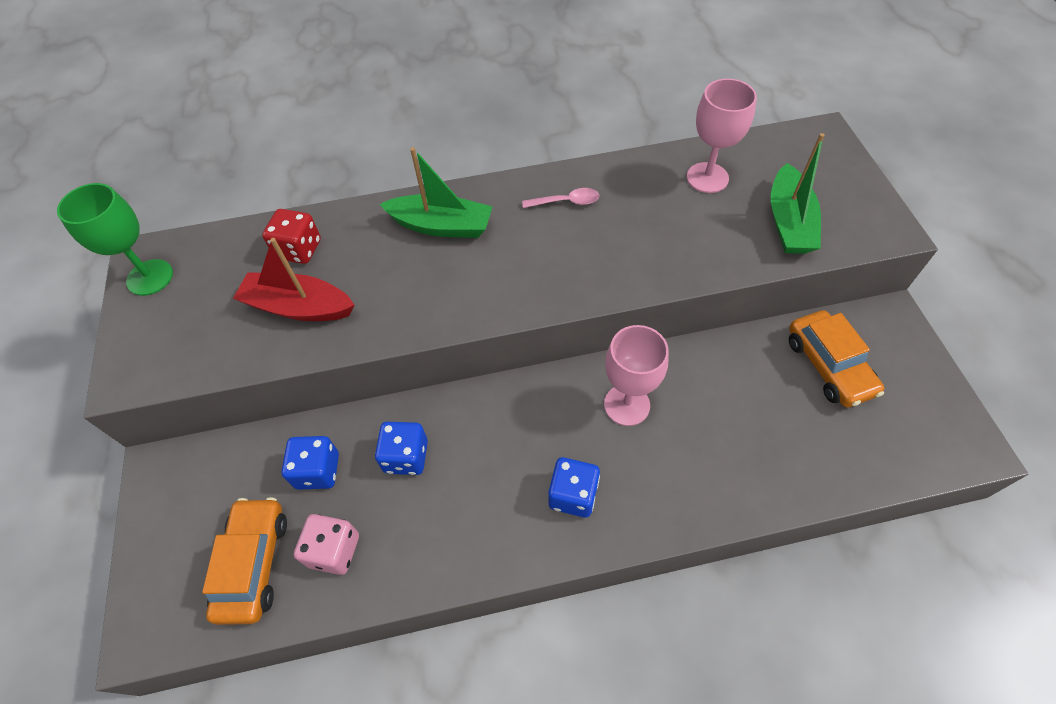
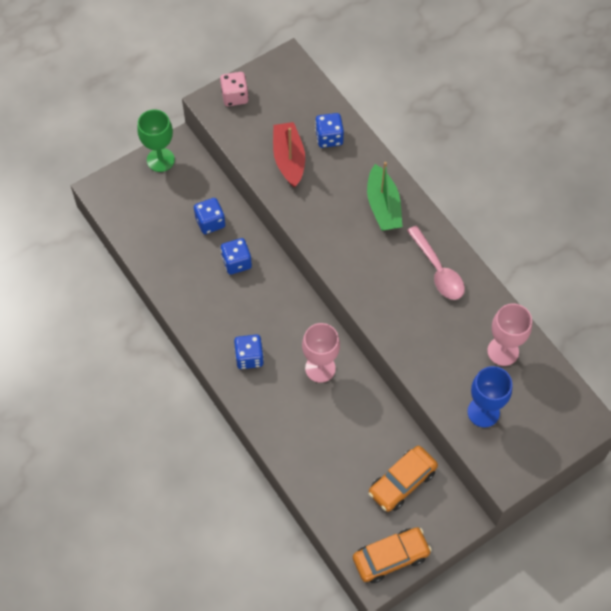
camera: 65 degrees right, 5 degrees up
green goblet [57,183,173,296] -> green goblet moved to [137,109,175,172]
orange car [202,497,287,625] -> orange car moved to [353,527,432,583]
red dice [262,209,321,264] -> blue dice [315,113,344,148]
pink dice [294,514,359,575] -> pink dice moved to [220,72,249,106]
pink spoon [522,188,599,208] -> pink spoon [407,226,465,300], size x1.68
green boat [771,133,825,254] -> blue goblet [468,366,512,428]

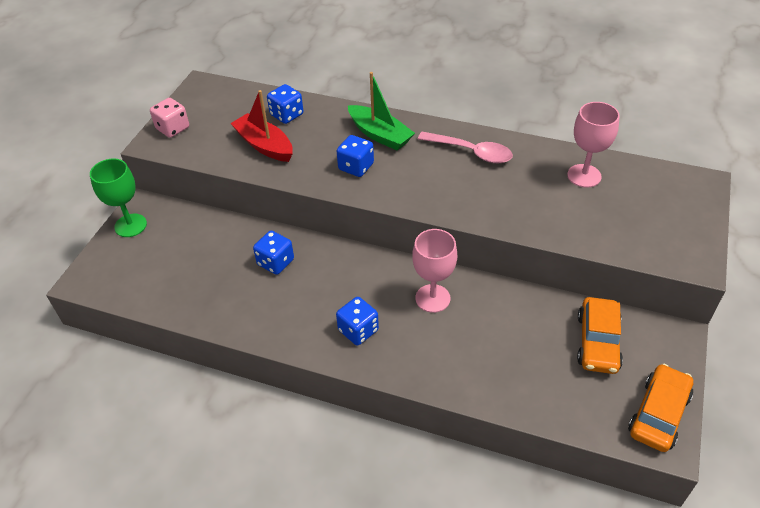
camera: 35 degrees left, 15 degrees down
blue dice [194,198,225,234] -> blue dice moved to [337,135,374,177]
blue goblet [468,366,512,428] -> none

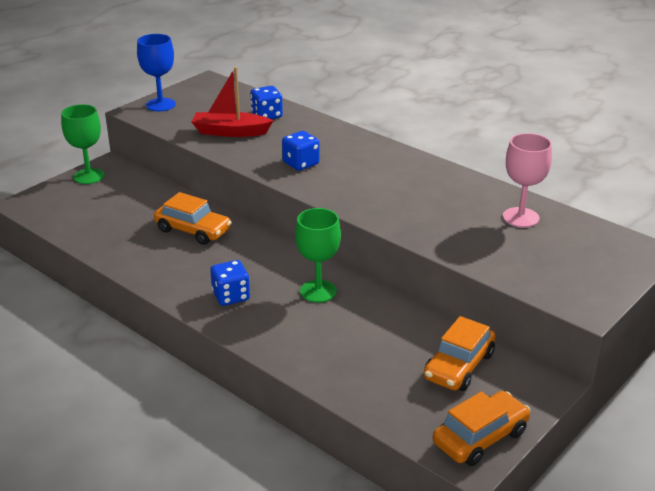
camera: 20 degrees right, 15 degrees down
pink dice [150,98,189,138] -> blue goblet [137,34,176,111]
red boat [230,90,293,162] -> red boat turned 60 degrees counterclockwise [191,67,273,137]
blue dice [253,231,294,275] -> orange car [154,192,232,245]
green boat [348,72,415,150] -> none
pink goblet [412,229,457,313] -> green goblet [295,208,341,303]
pink spoon [418,132,513,163] -> none

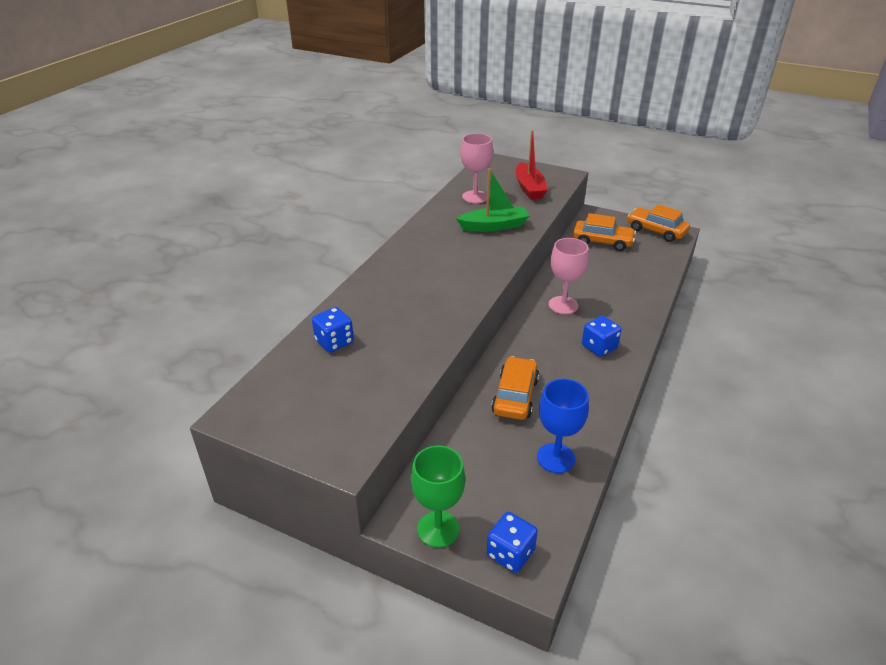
camera: 105 degrees left, 5 degrees up
blue goblet [137,34,176,111] -> blue goblet moved to [537,379,589,473]
red boat [191,67,273,137] -> red boat moved to [516,130,548,200]
blue dice [282,131,320,171] -> blue dice moved to [487,512,538,573]
green goblet [295,208,341,303] -> pink goblet [549,238,589,314]
none -> green boat [456,168,529,232]

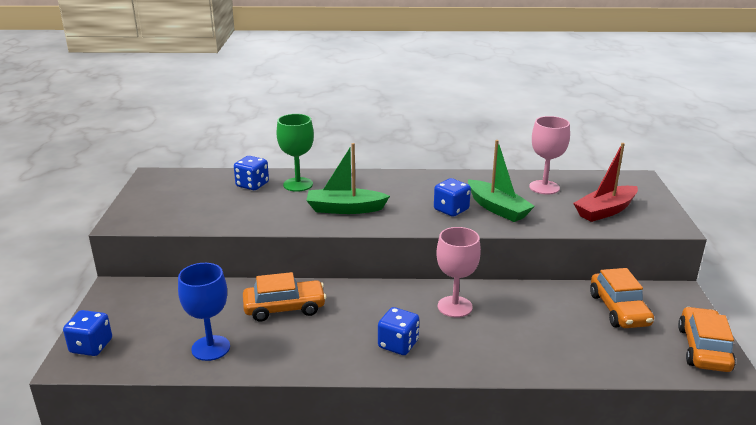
camera: 65 degrees right, 10 degrees down
green goblet [411,445,465,548] -> green goblet moved to [277,114,314,192]
none -> green boat [306,143,390,214]
none -> blue dice [434,178,471,217]

